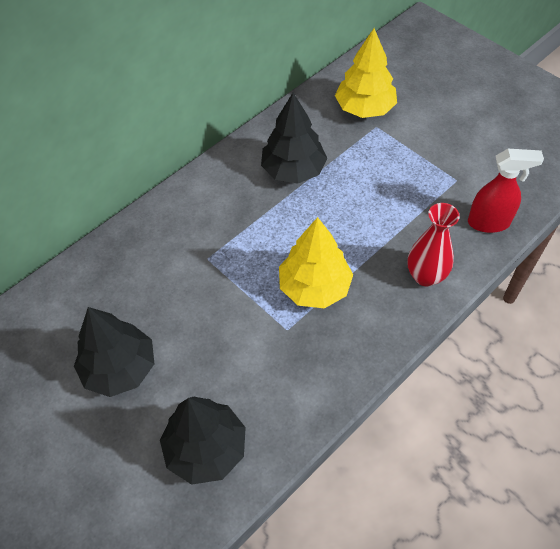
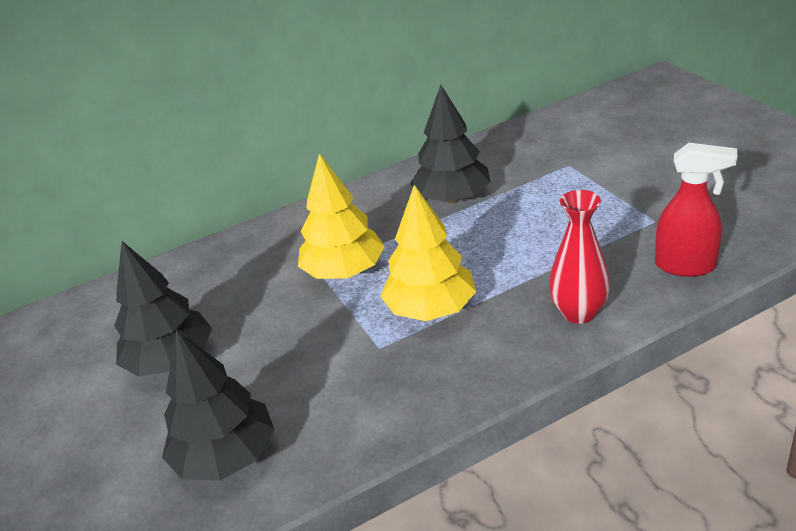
camera: 20 degrees right, 20 degrees down
yellow tree [335,28,397,118] -> yellow tree moved to [298,154,385,279]

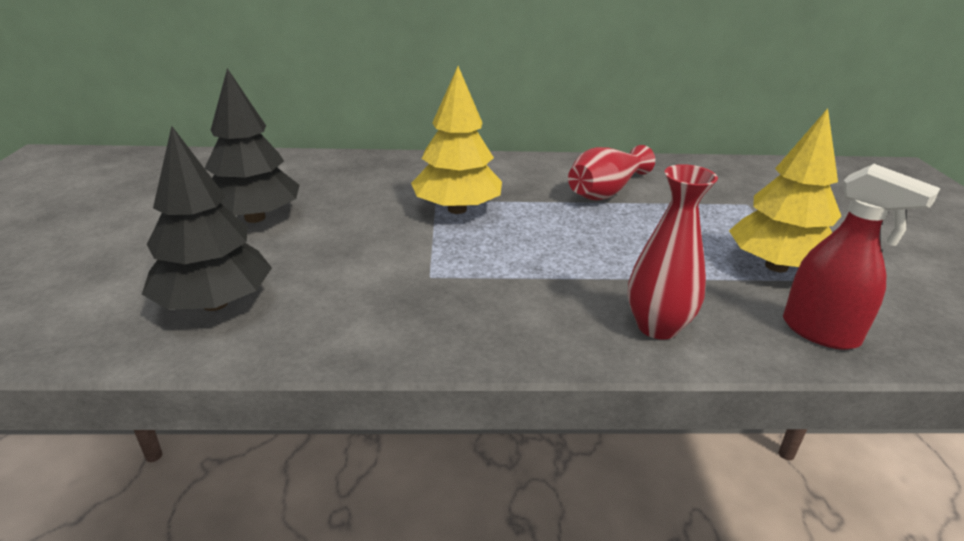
camera: 20 degrees right, 5 degrees down
yellow tree [380,185,476,321] -> yellow tree moved to [729,108,841,272]
black tree [410,85,490,203] -> red vase [568,145,655,200]

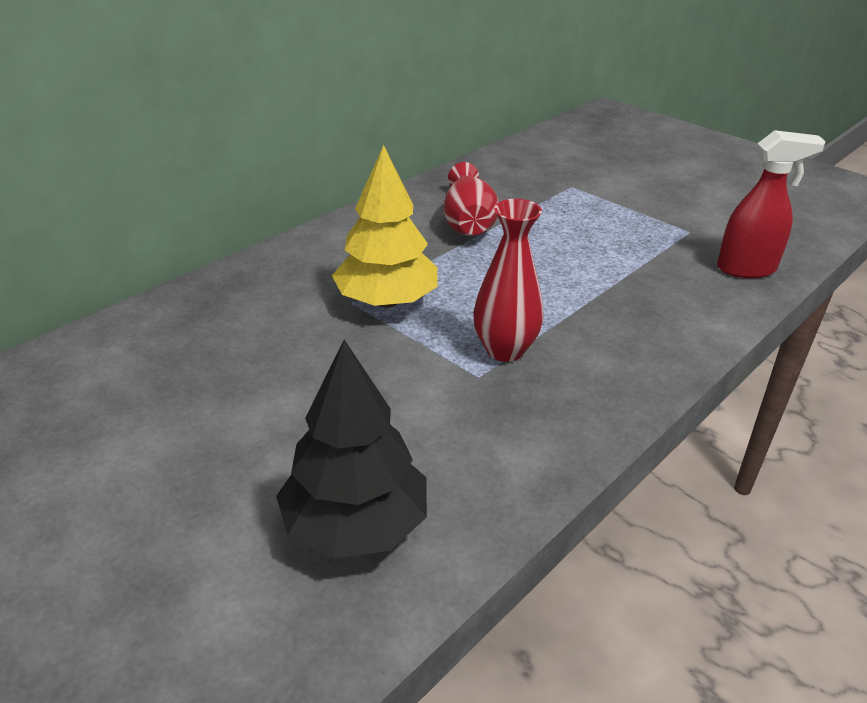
camera: 45 degrees left, 5 degrees up
black tree [205,68,299,223] -> none
red vase [628,164,718,340] -> red vase moved to [473,199,544,362]
yellow tree [729,108,841,272] -> none

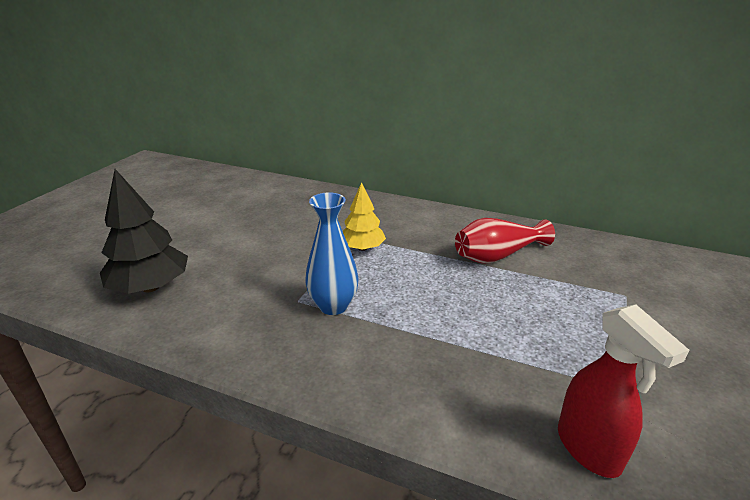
camera: 70 degrees right, 5 degrees down
yellow tree [332,145,438,308] -> yellow tree [343,182,386,251], size x0.64
red vase [473,199,544,362] -> blue vase [305,192,359,315]

